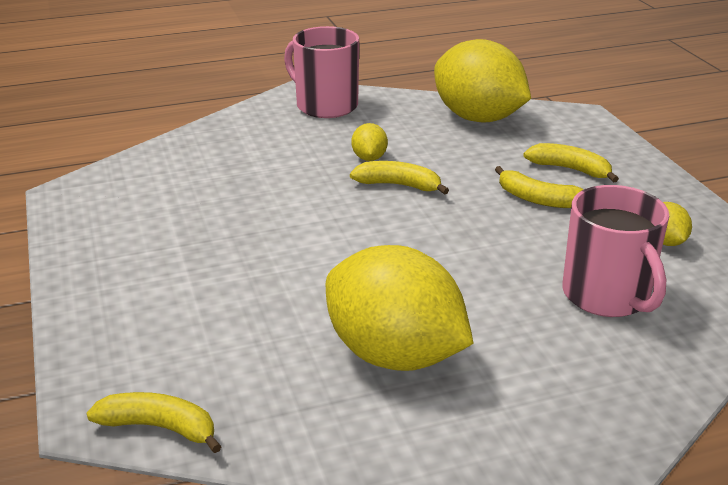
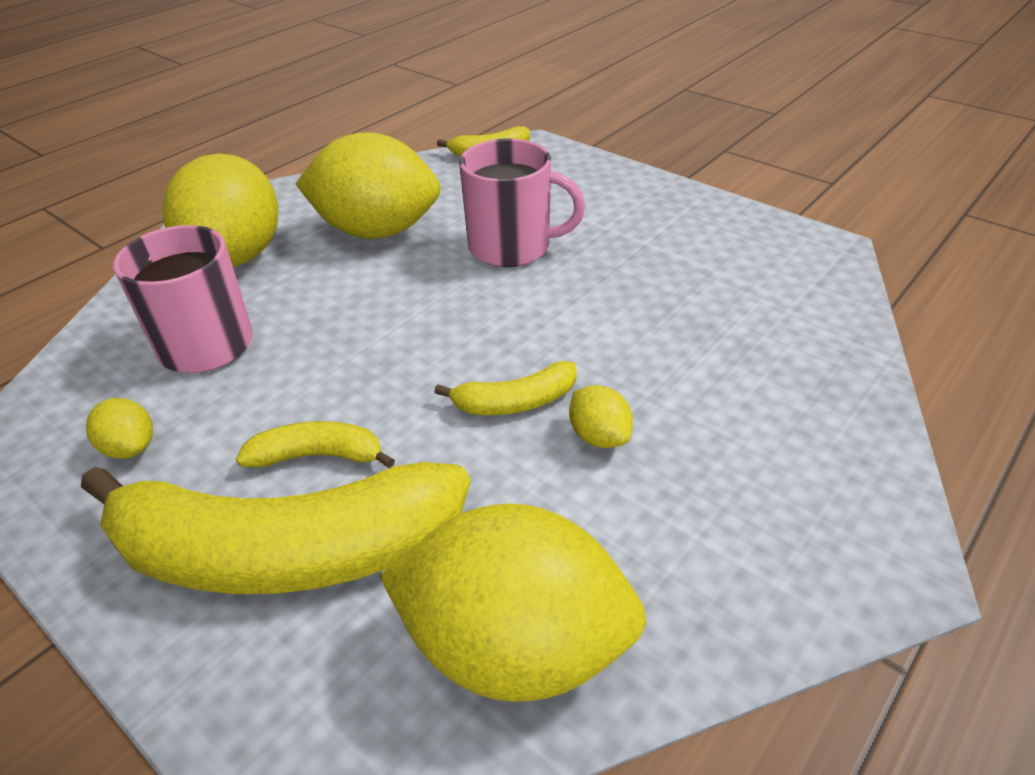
camera: 150 degrees right, 10 degrees up
pink mug [284,26,359,118] -> pink mug moved to [459,139,585,267]
yellow banana [523,143,619,182] -> yellow banana [81,462,470,594], size x2.28
none -> yellow lemon [163,154,278,267]

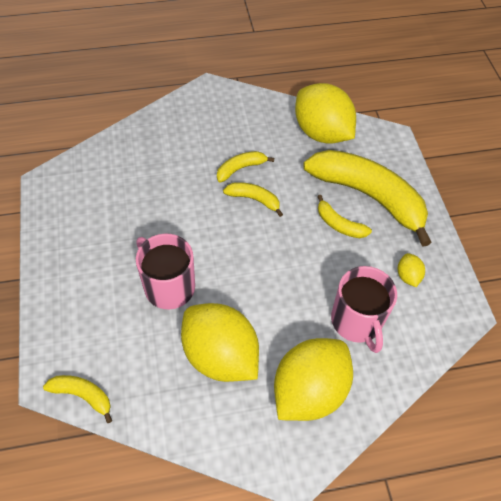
camera: 145 degrees left, 15 degrees up
yellow lemon [569,385,633,448] -> yellow banana [217,151,274,183]

